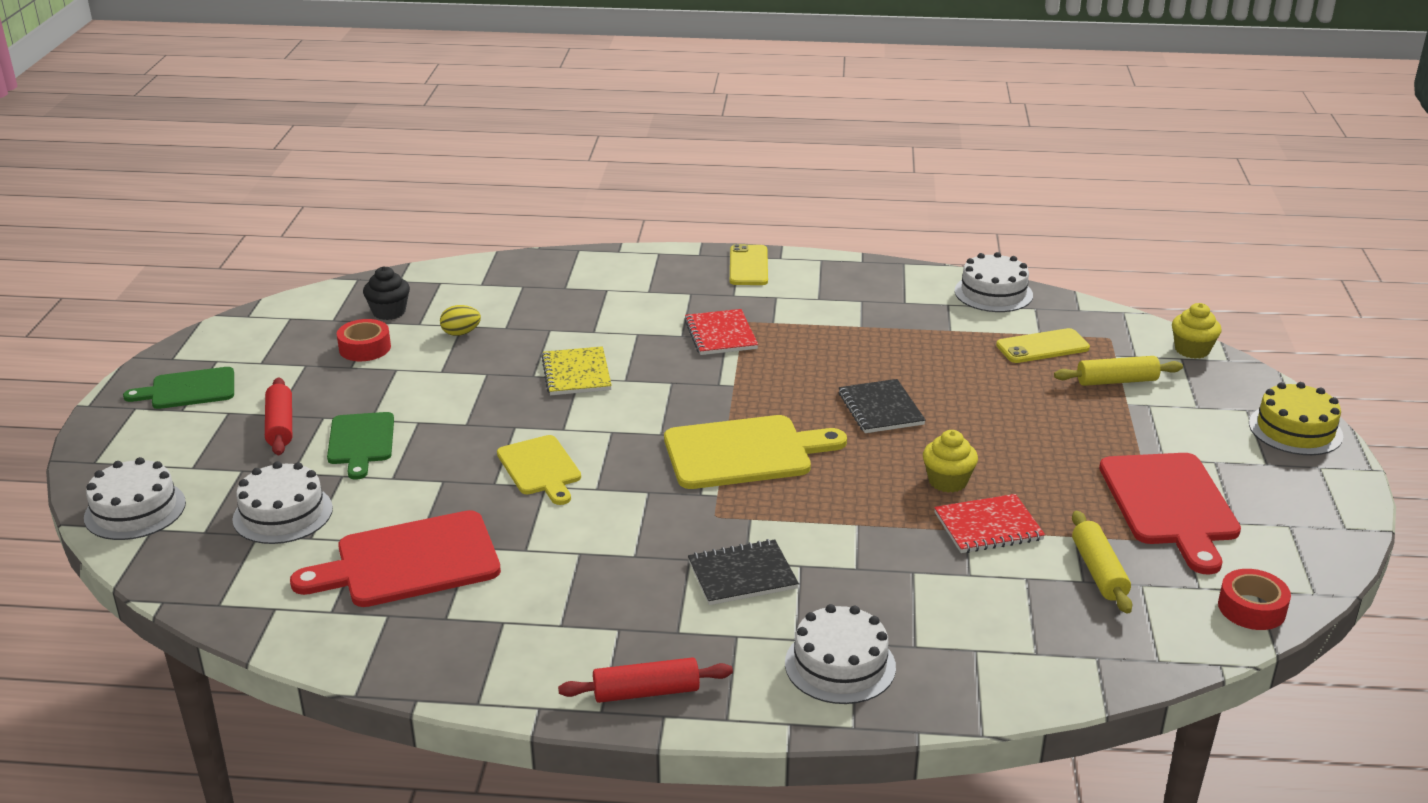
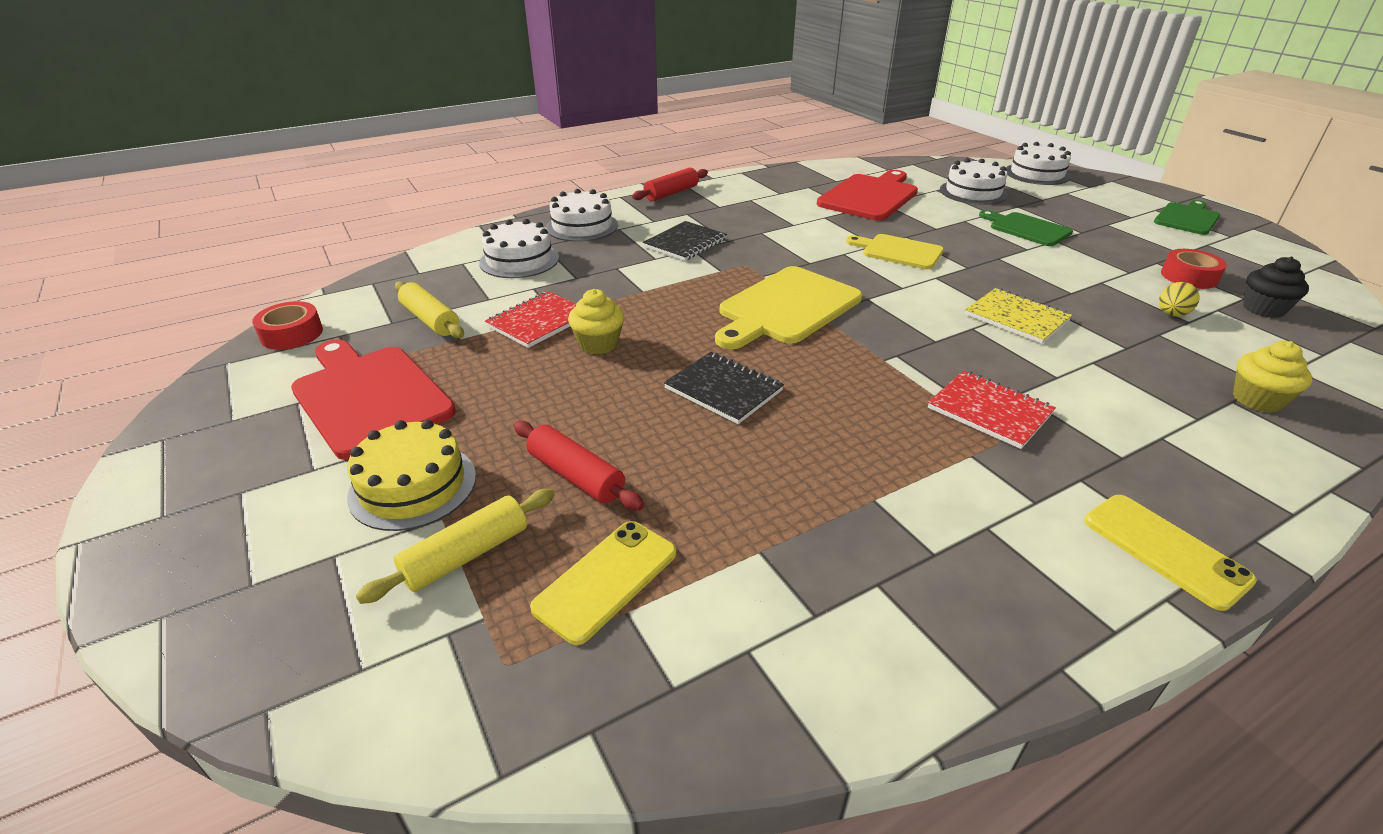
camera: 145 degrees right, 5 degrees up
red rolling pin [265,378,292,455] -> red rolling pin moved to [514,421,644,510]
white cake [954,252,1033,312] -> white cake moved to [479,219,559,278]
yellow cupcake [1172,303,1221,359] -> yellow cupcake moved to [1233,341,1312,413]
yellow cake [1249,382,1343,455] -> yellow cake moved to [347,420,476,531]

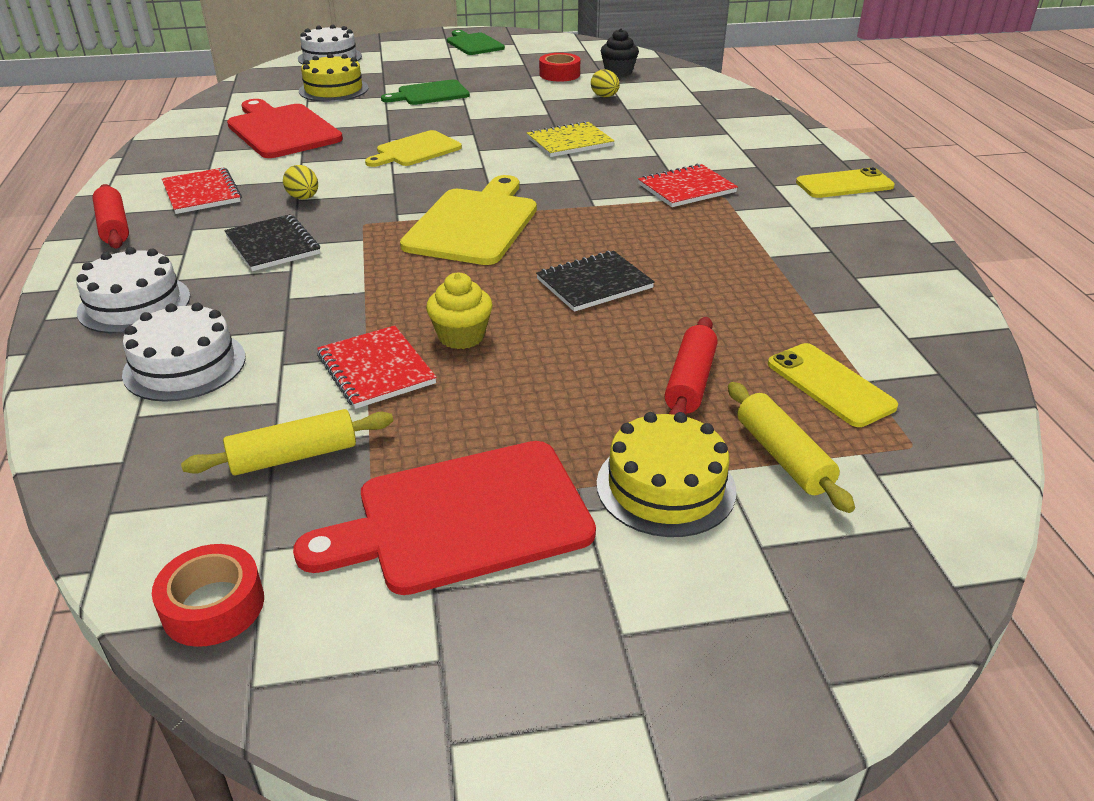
camera: 70 degrees left, 0 degrees up
red rolling pin [514,421,644,510] -> red rolling pin turned 45 degrees counterclockwise [665,317,718,415]
yellow cutting board [715,266,862,349] -> yellow cutting board turned 135 degrees counterclockwise [400,175,537,265]
white cake [940,158,1008,205] -> yellow cake [299,53,369,102]
yellow cupcake [1233,341,1312,413] -> none
none -> red notebook [162,167,242,214]
none -> yellow egg [283,165,318,200]

